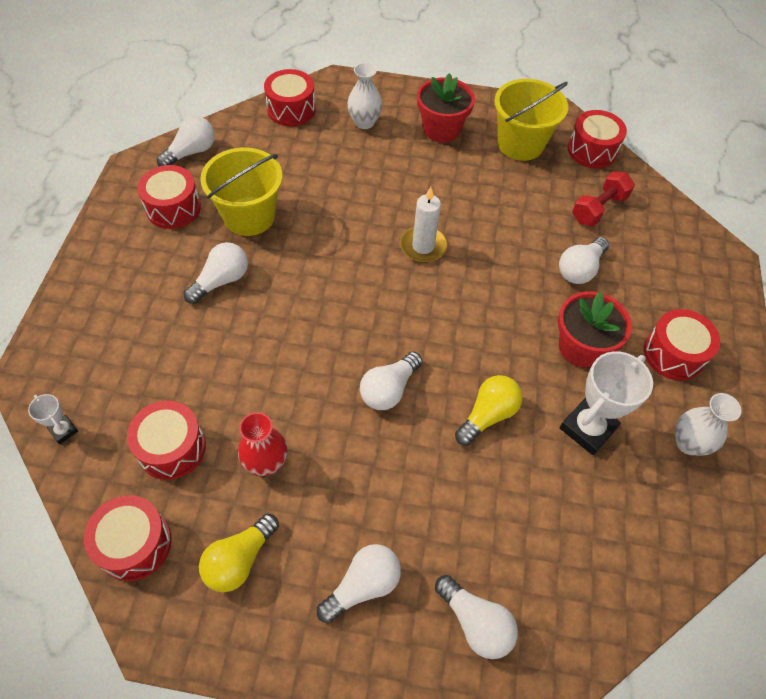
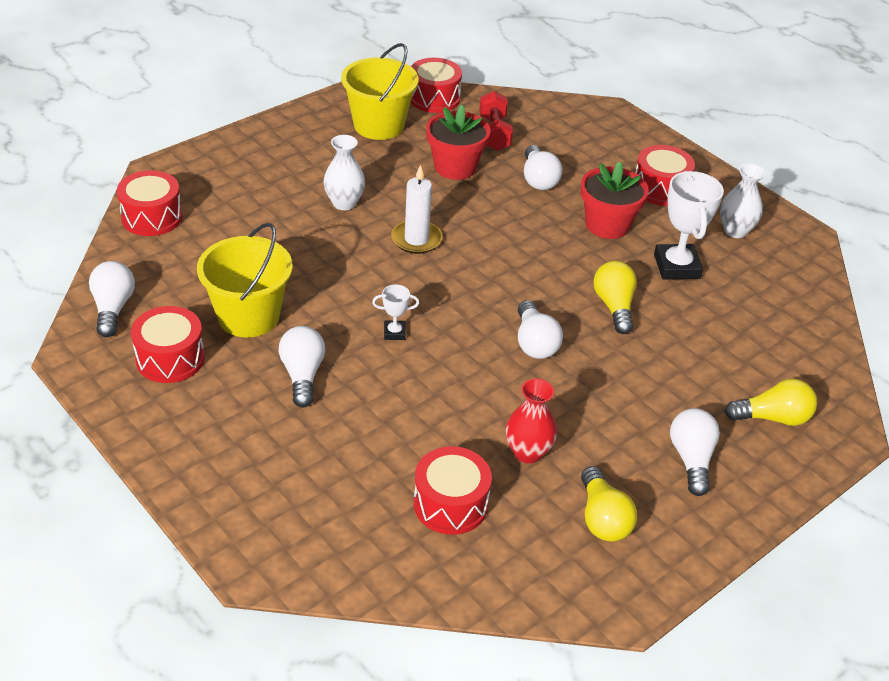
camera: 50 degrees left, 15 degrees down
white trophy [28,394,78,444] -> white trophy moved to [372,285,419,340]
red drum [84,495,172,581] -> none
white vase [347,62,383,129] -> white vase moved to [323,135,365,210]
red flower pot [417,73,475,142] -> red flower pot moved to [426,105,491,180]
white light bulb [435,575,518,659] -> yellow light bulb [725,379,817,426]

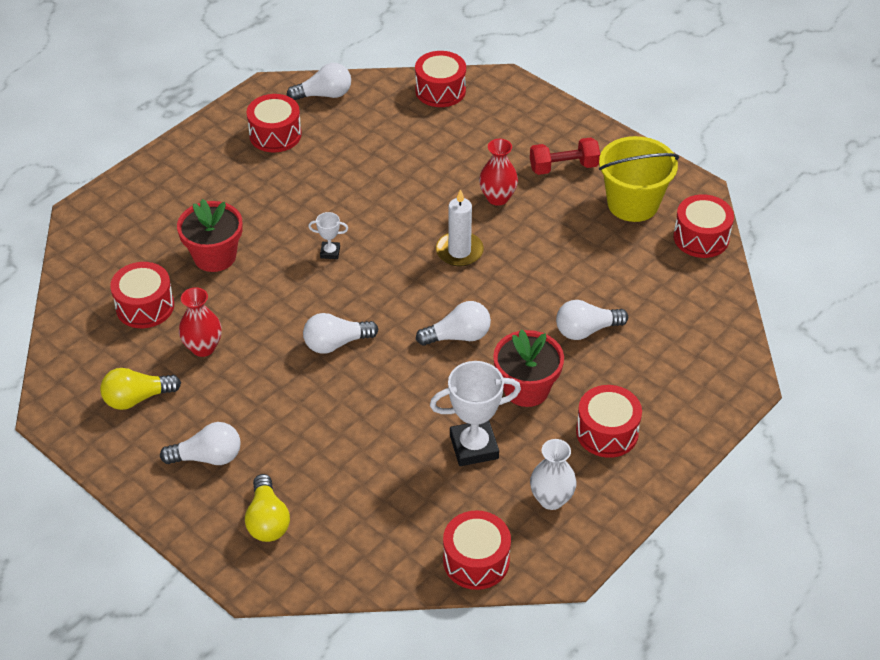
camera: 85 degrees right, 5 degrees up
yellow bucket [197,223,293,338] -> none
white light bulb [279,326,325,408] -> white light bulb moved to [416,301,491,346]
white vase [323,135,365,210] -> red vase [479,139,518,206]
white trophy [372,285,419,340] -> white trophy turned 75 degrees counterclockwise [308,212,348,259]
red flower pot [426,105,491,180] -> red flower pot moved to [177,199,243,272]
red dumbbell [479,91,513,151] -> red dumbbell moved to [530,137,600,175]
yellow light bulb [593,261,637,334] -> none
none -> red drum [443,510,511,590]

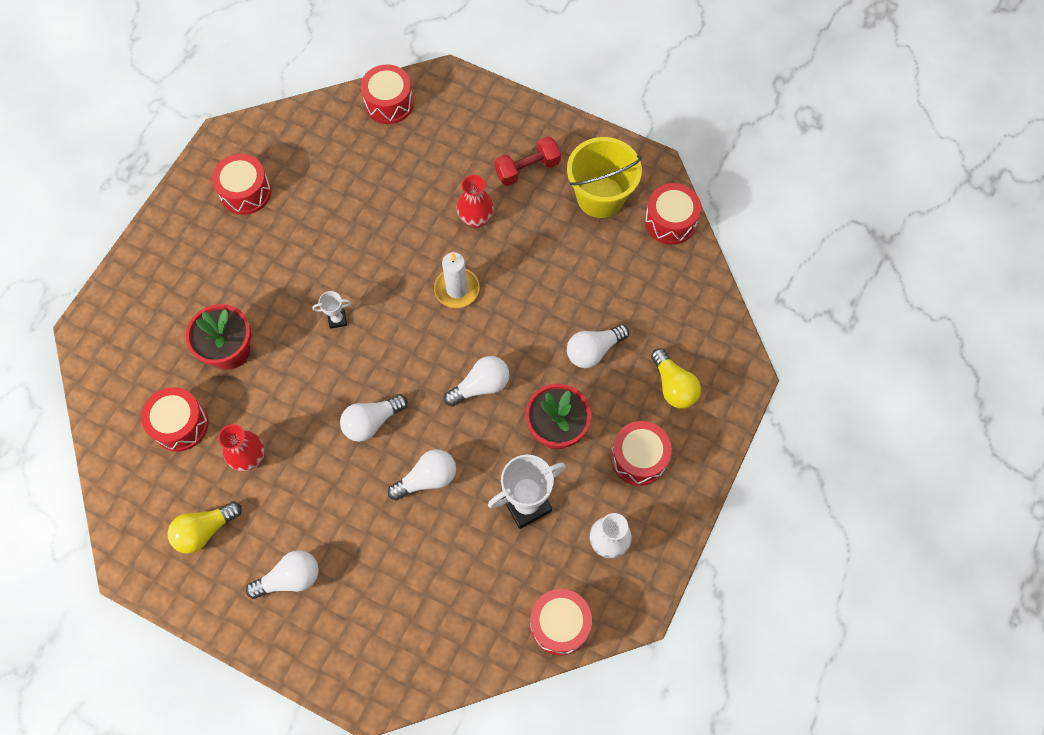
camera: 15 degrees left, 20 degrees up
yellow light bulb [245,474,290,542] -> yellow light bulb moved to [651,348,701,408]
white light bulb [287,63,351,100] -> white light bulb moved to [388,449,456,500]

